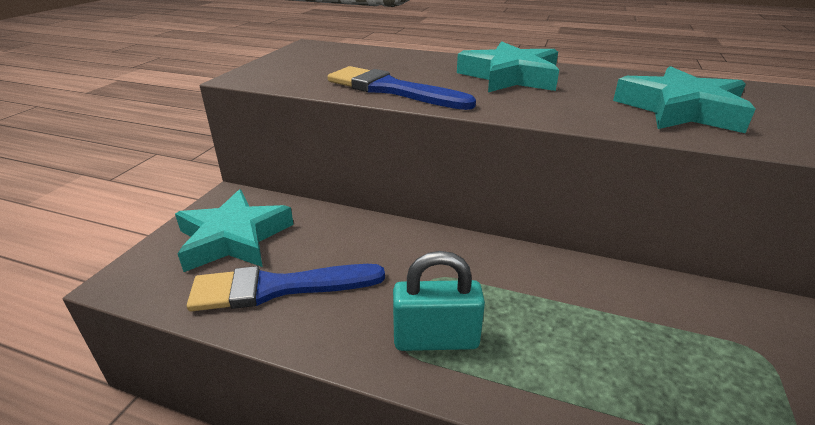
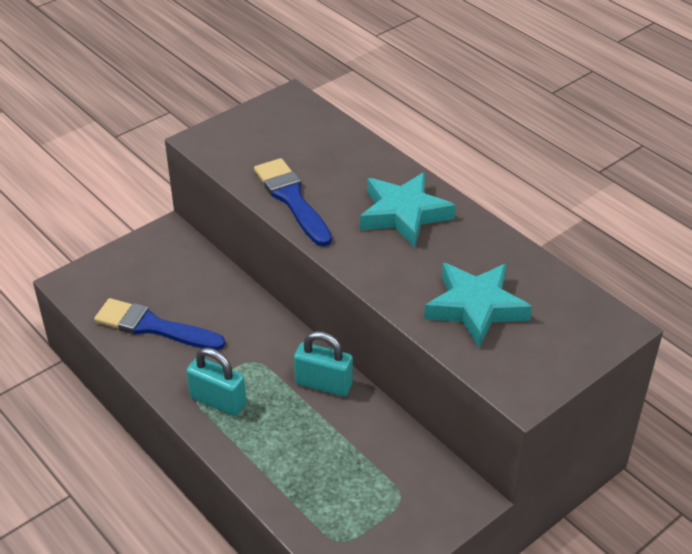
camera: 30 degrees right, 10 degrees up
turquoise star [175,189,294,272] -> none
none -> turquoise padlock [294,331,353,396]

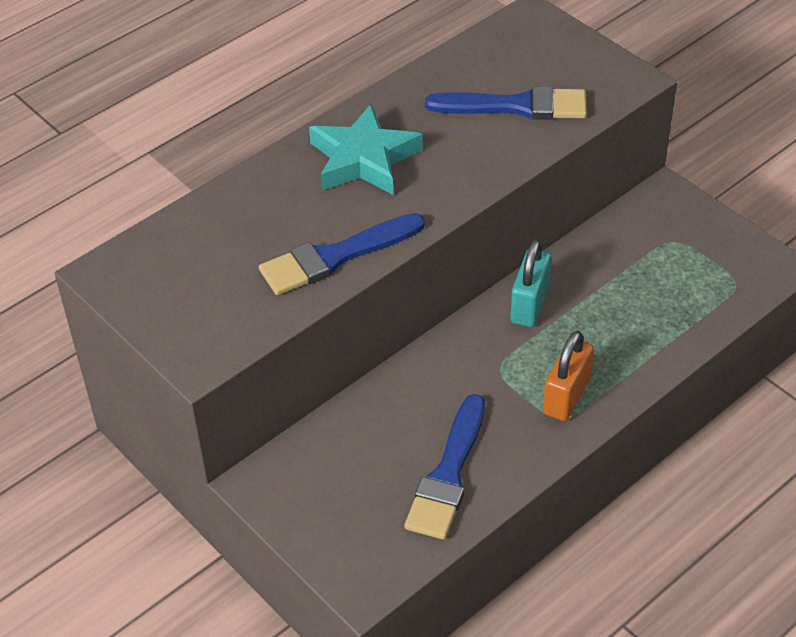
camera: 90 degrees left, 5 degrees up
turquoise padlock [186,347,246,416] -> orange padlock [543,331,594,421]
turquoise star [424,263,532,348] -> blue brush [425,86,587,120]

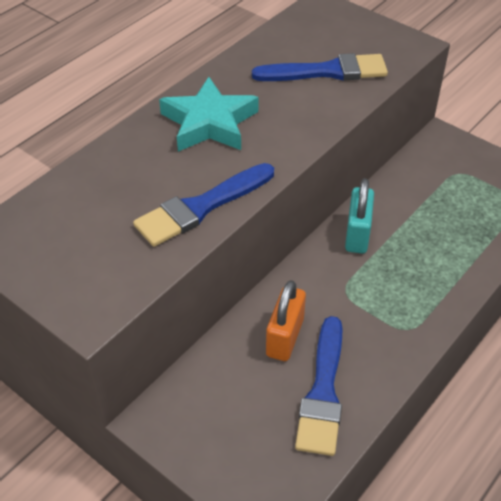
camera: 10 degrees left, 0 degrees up
orange padlock [543,331,594,421] -> orange padlock moved to [266,280,306,361]

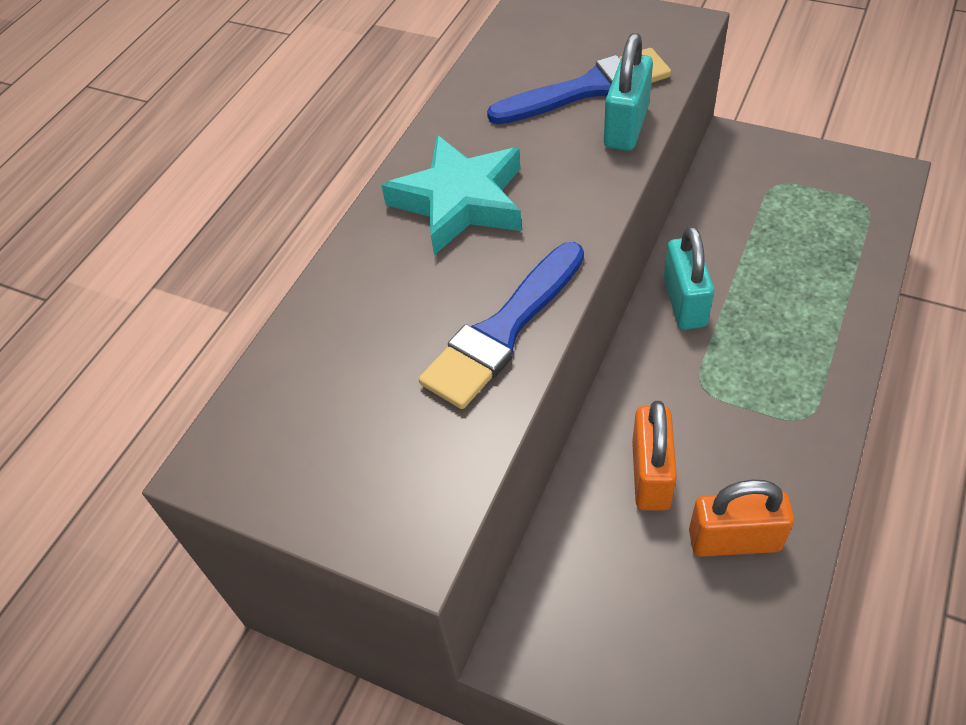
camera: 10 degrees left, 5 degrees up
blue brush [295,316,343,456] -> orange padlock [689,480,794,557]
none -> turquoise padlock [604,33,653,151]

